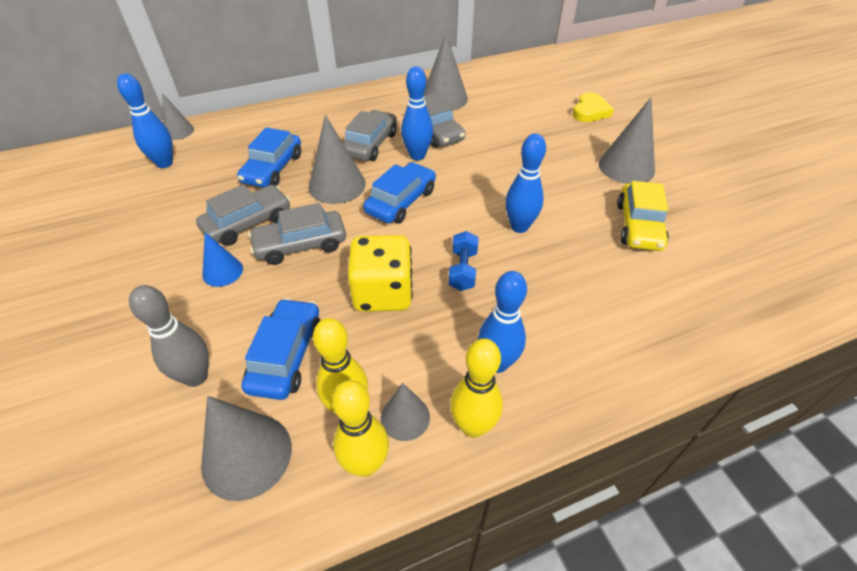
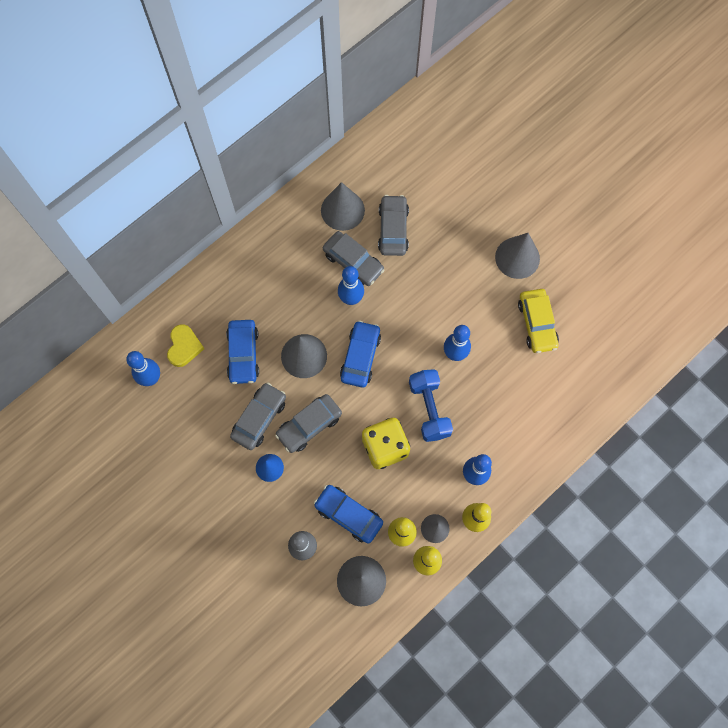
camera: 20 degrees left, 25 degrees up
grey cone [162,93,194,140] -> none
blue car [241,298,321,400] -> blue car turned 45 degrees counterclockwise [314,485,383,543]
grey car [343,110,397,161] -> grey car moved to [378,195,409,256]
blue dumbbell [448,231,479,291] -> blue dumbbell [409,369,453,442], size x1.61
yellow heart [573,92,614,122] -> yellow heart moved to [167,324,204,367]

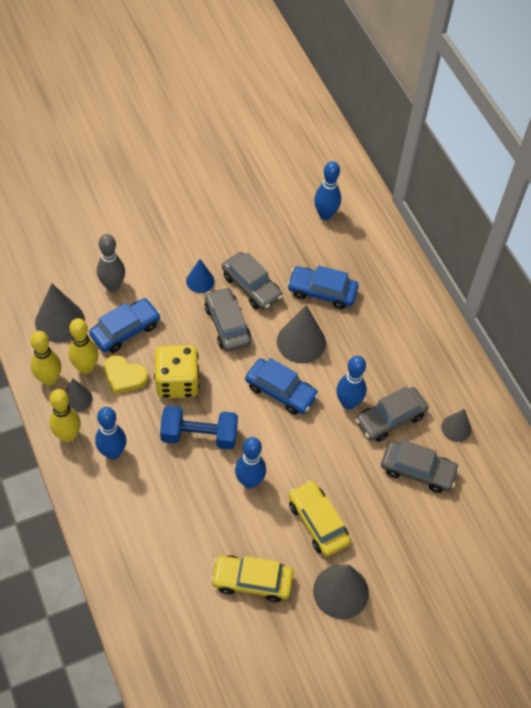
camera: 105 degrees right, 15 degrees down
yellow heart [167,324,204,367] -> yellow heart moved to [103,355,148,394]
grey cone [321,182,365,231] -> grey cone [441,409,471,442], size x0.59
none -> yellow car [289,480,351,557]

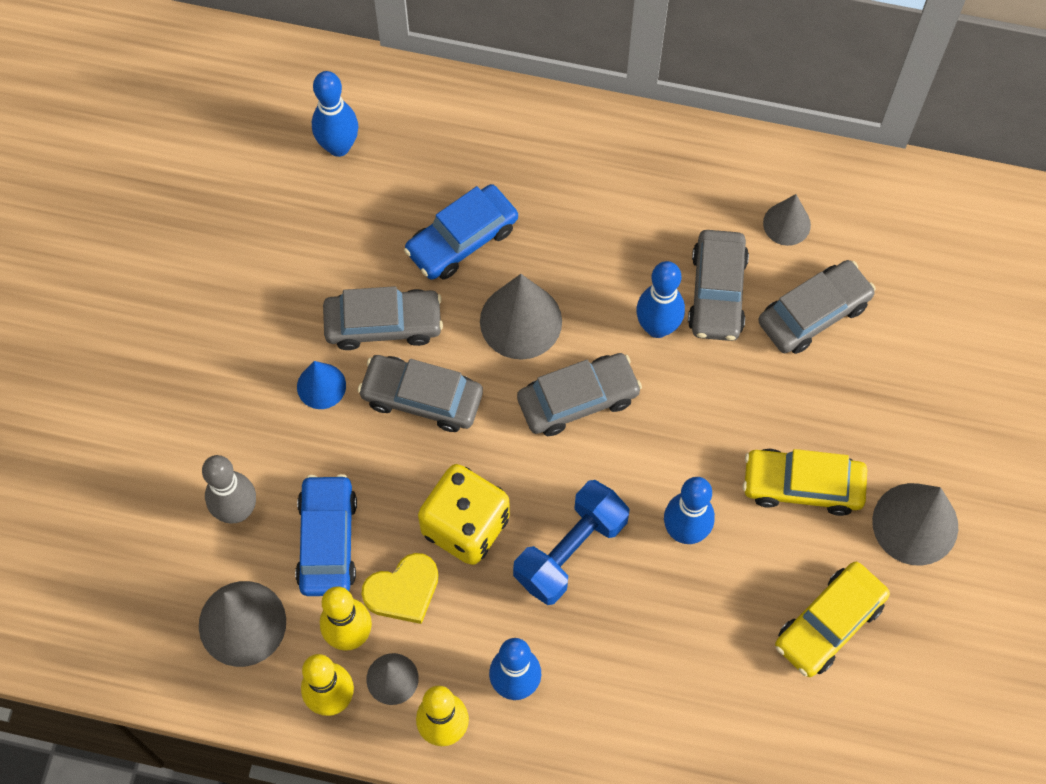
camera: 50 degrees left, 10 degrees up
blue car [245,358,319,415] -> grey car [517,353,642,436]

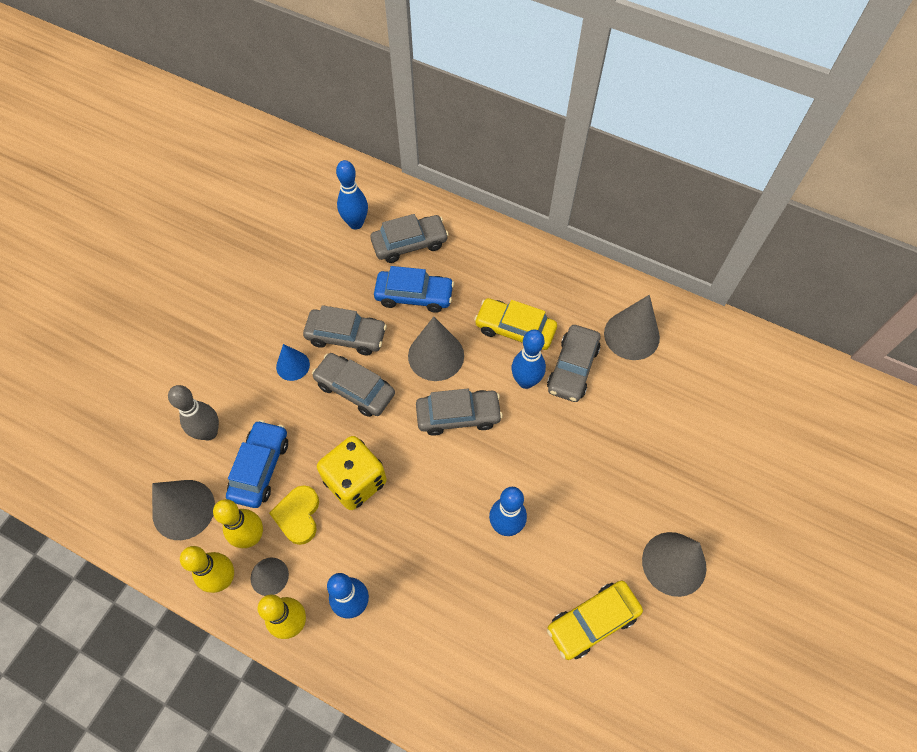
camera: 15 degrees right, 5 degrees down
yellow heart [361,553,439,624] -> yellow heart turned 105 degrees clockwise [269,485,319,545]
blue car [404,184,518,280] -> blue car turned 150 degrees counterclockwise [374,266,454,313]
blue dumbbell [513,480,630,605] -> none
yellow car [743,449,867,516] -> yellow car moved to [474,298,557,350]
grey car [758,260,876,354] -> grey car moved to [371,214,449,263]
grey cone [763,194,811,246] -> grey cone [604,295,660,360], size x1.70

